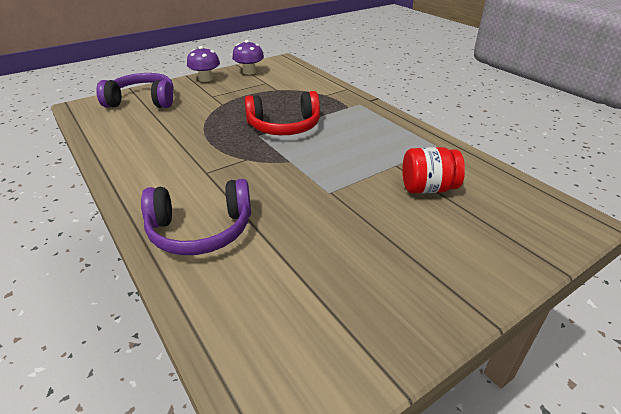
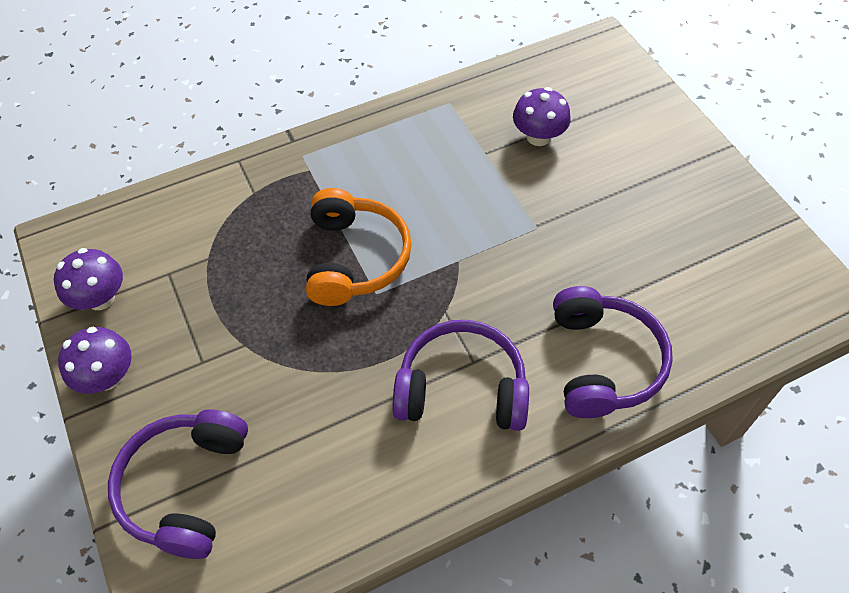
camera: 80 degrees left, 20 degrees up
red headphones [245,91,320,135] -> orange headphones [306,188,412,306]
red jar [402,147,465,194] -> purple mushroom [513,87,571,146]
none -> purple headphones [393,320,529,431]

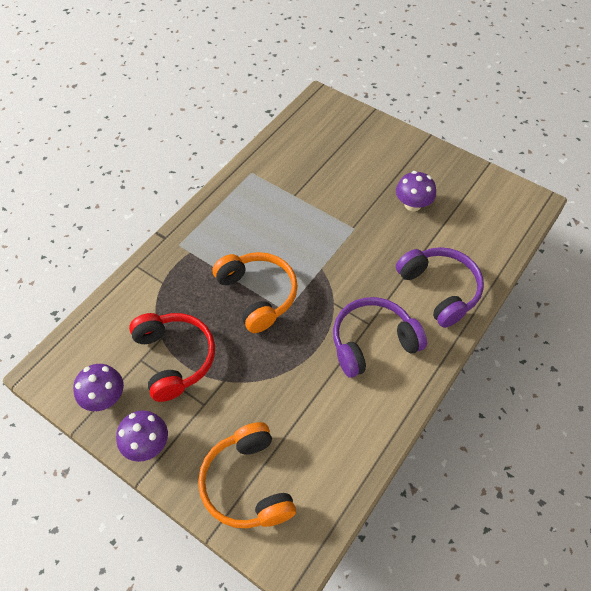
camera: 30 degrees left, 0 degrees up
purple headphones [108,409,248,559] -> orange headphones [198,422,296,528]
purple mushroom [513,87,571,146] -> purple mushroom moved to [396,171,436,211]
none -> red headphones [129,313,215,402]

